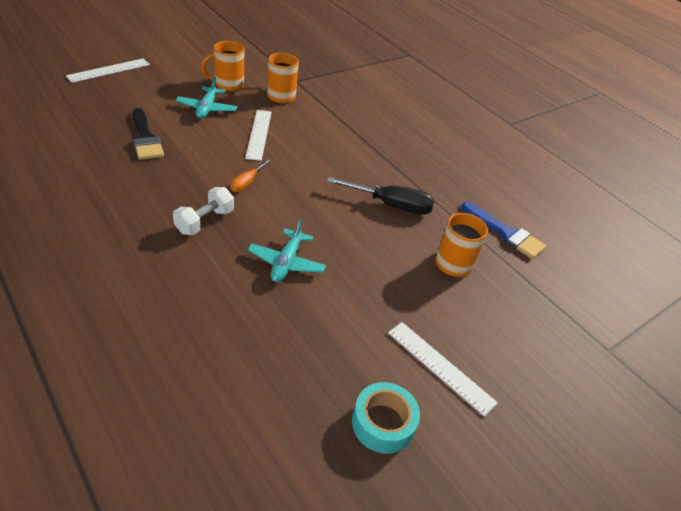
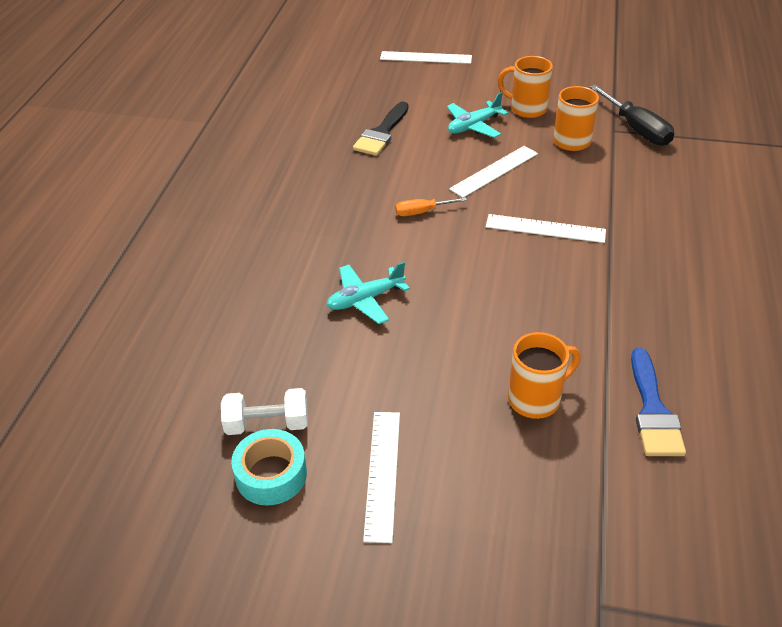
camera: 55 degrees right, 0 degrees up
white dumbbell [173,187,234,235] -> white dumbbell moved to [221,388,308,435]
black screwdriver [326,177,434,214] -> black screwdriver moved to [590,85,674,146]
none -> white ruler [486,214,606,243]

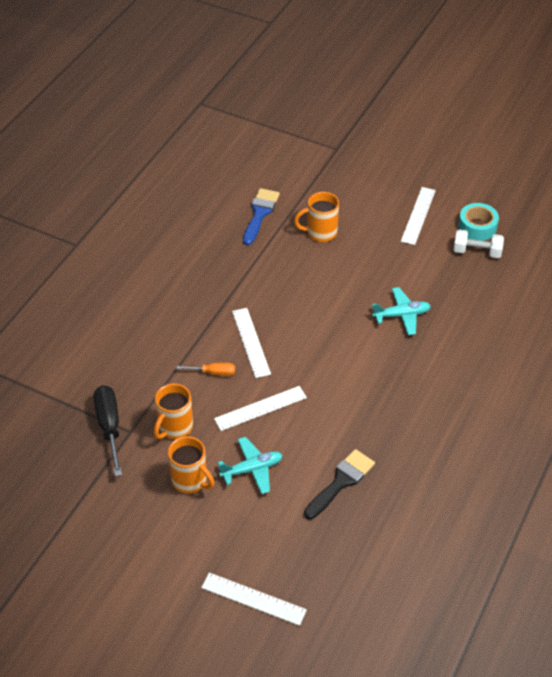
camera: 165 degrees left, 5 degrees up
orange screwdriver [395,197,467,216] -> orange screwdriver moved to [176,363,235,376]
white ruler [486,214,606,243] -> white ruler turned 45 degrees clockwise [232,308,271,378]

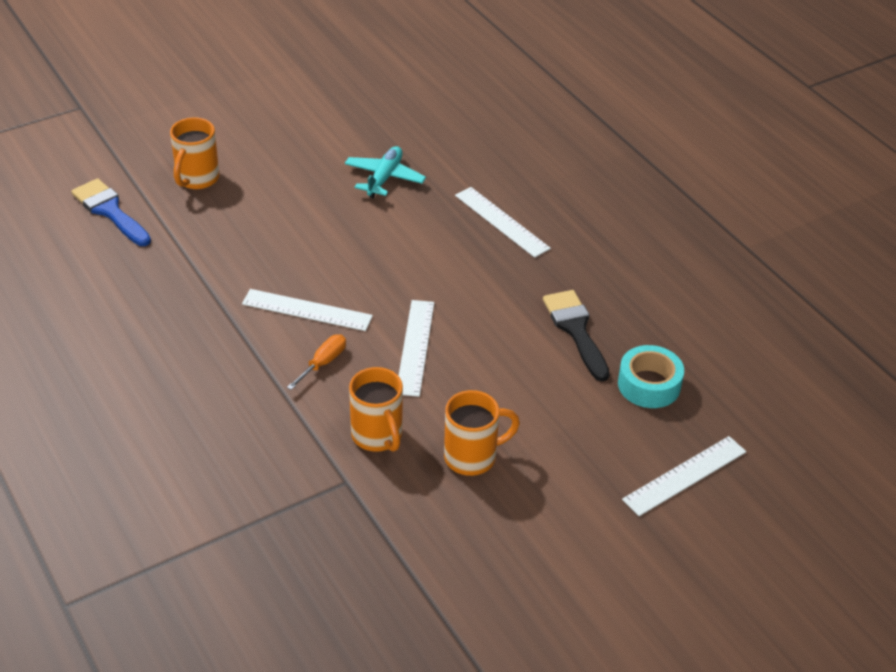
camera: 60 degrees left, 5 degrees down
black screwdriver [93,385,122,476] -> none
turquoise plane [218,437,283,494] -> none
white ruler [401,187,436,245] -> white ruler moved to [455,187,551,258]
white dumbbell [454,229,504,258] -> none
turquoise tape [458,203,499,241] -> turquoise tape moved to [618,345,684,408]

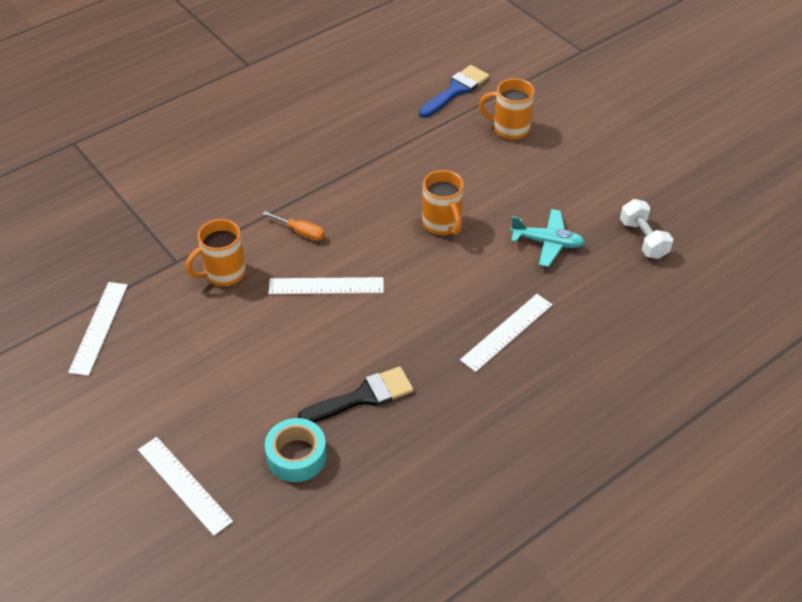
camera: 85 degrees right, 5 degrees up
white ruler [242,289,373,331] -> white ruler moved to [68,282,128,376]
orange mug [444,390,520,476] -> orange mug moved to [422,170,464,235]
none -> white dumbbell [620,199,673,259]

